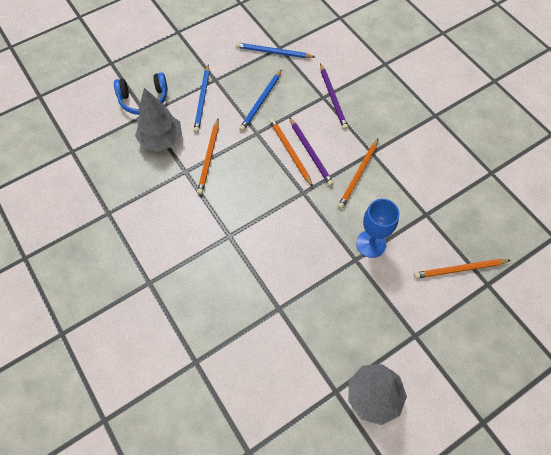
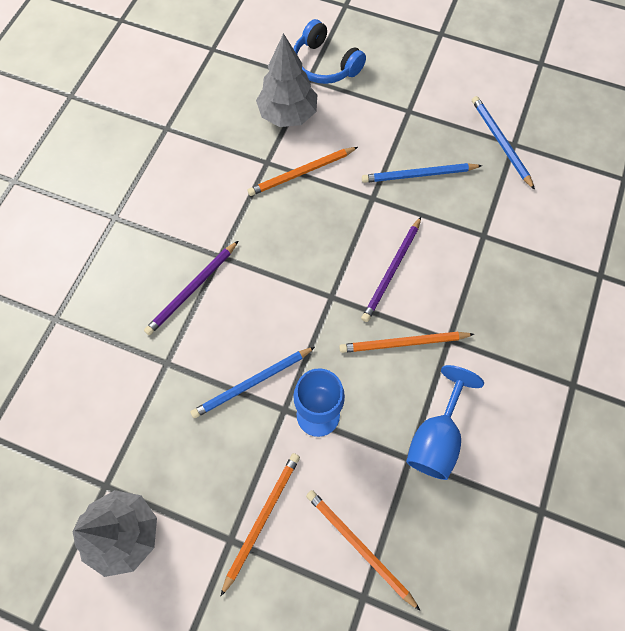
camera: 55 degrees right, 5 degrees up
blue pencil [194,65,209,133] -> blue pencil moved to [191,347,315,418]
orange pencil [269,118,313,187] -> orange pencil moved to [221,453,300,596]
purple pencil [320,63,348,130] -> purple pencil moved to [144,241,238,335]
none -> blue goblet [406,365,484,480]

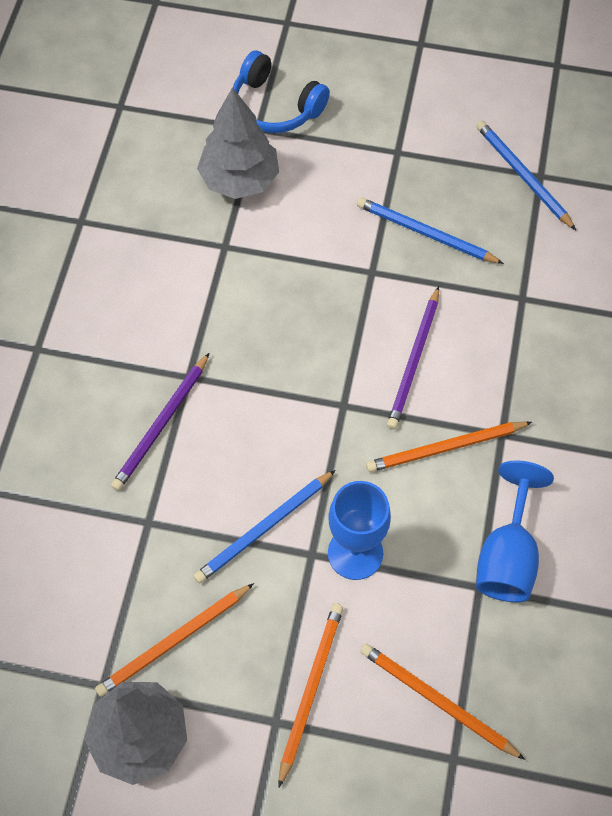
camera: 10 degrees left, 5 degrees down
orange pencil [248,147,358,196] -> orange pencil moved to [95,583,254,697]
blue pencil [362,163,482,183] -> blue pencil turned 45 degrees clockwise [357,197,504,264]

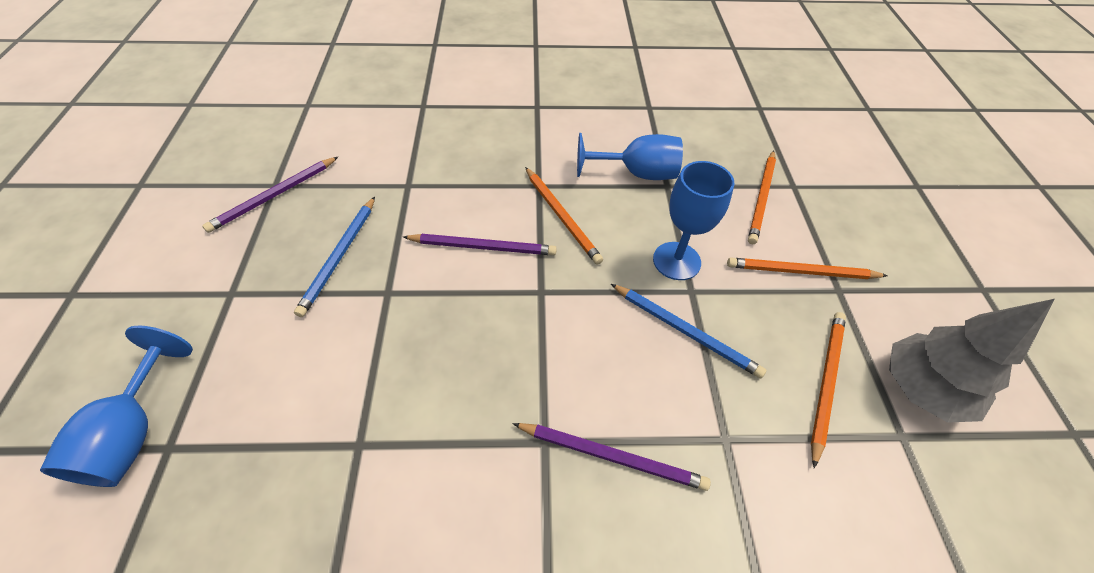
camera: 105 degrees left, 10 degrees down
orange pencil [95,583,254,697] -> orange pencil turned 105 degrees counterclockwise [811,312,846,468]
grey tree [197,87,279,199] -> none
blue headphones [233,50,330,133] -> blue goblet [40,325,193,487]
blue pencil [476,121,576,230] -> purple pencil [202,157,338,233]

